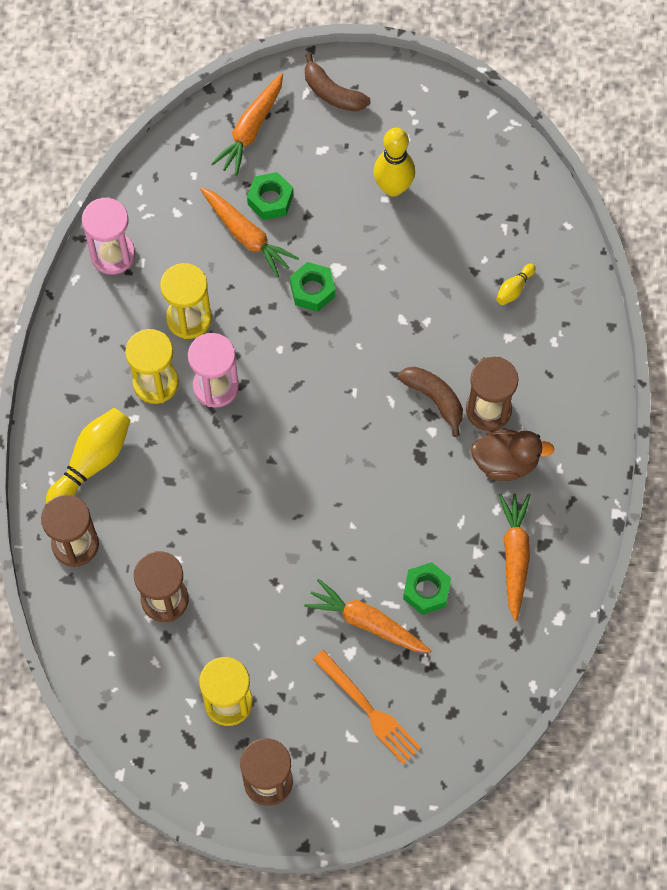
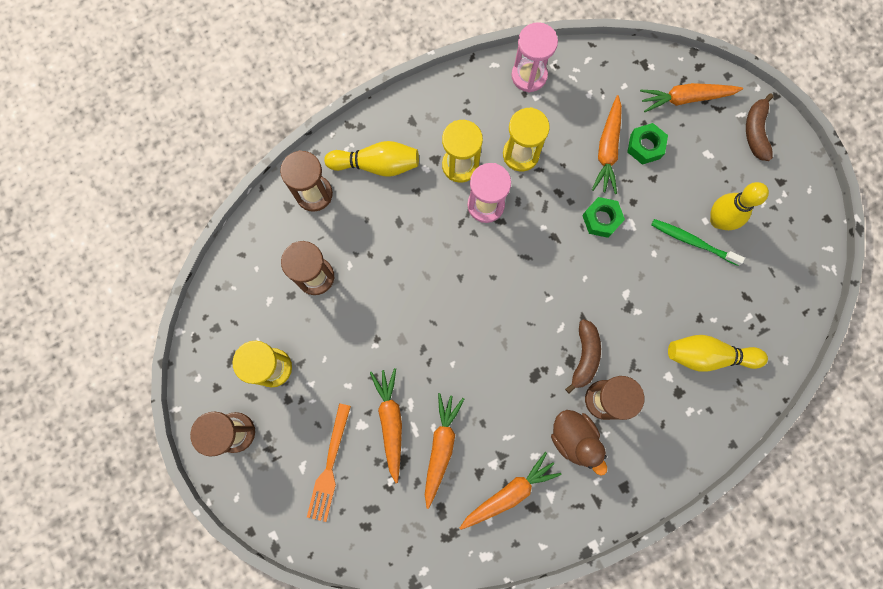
camera: 55 degrees right, 10 degrees up
green nut [403,562,451,615] -> orange carrot [425,393,464,509]
yellow bowling pin [496,264,536,305] -> yellow bowling pin [668,335,768,372], size x2.04
none -> green toothbrush [651,219,745,266]

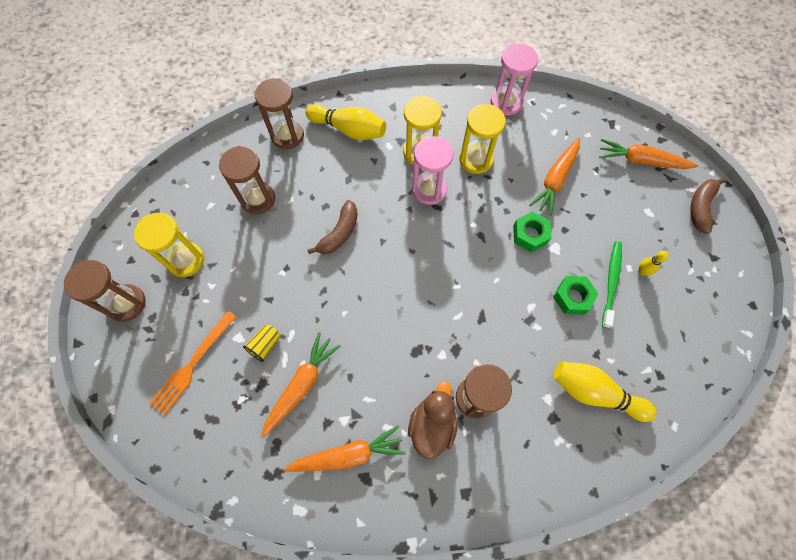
camera: 20 degrees right, 10 degrees down
orange carrot [370,368,402,483] -> yellow cup [243,324,281,362]
brown duck [551,410,607,476] -> brown duck turned 150 degrees counterclockwise [408,381,458,459]
brown banana [565,319,601,394] -> brown banana moved to [307,200,358,254]
green nut [627,123,668,165] -> green nut moved to [553,276,599,315]
green toothbrush [651,219,745,266] -> green toothbrush turned 60 degrees clockwise [602,241,622,328]
yellow bowling pin [710,182,769,230] -> yellow bowling pin [638,251,669,276], size x0.49

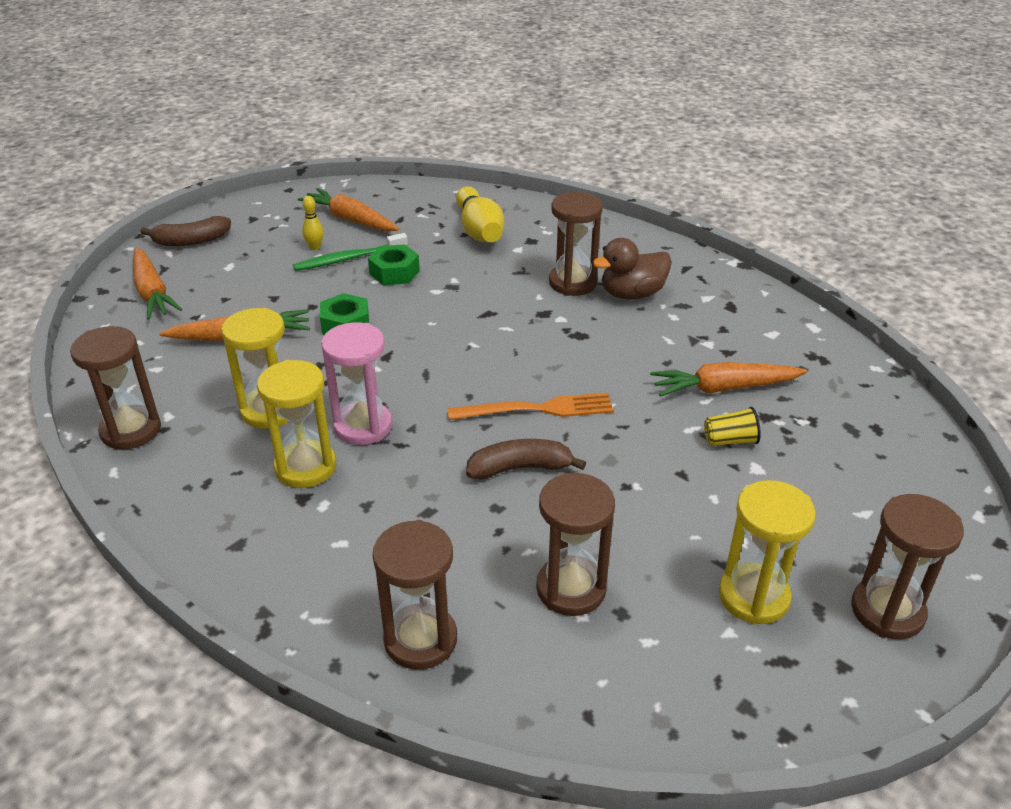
camera: 130 degrees left, 30 degrees down
orange fork [149,311,236,415] -> orange fork moved to [448,393,614,420]
orange carrot [284,425,406,472] -> orange carrot moved to [298,188,399,231]
yellow bowling pin [306,104,386,140] -> none
pink hourglass [491,44,538,115] -> brown hourglass [70,326,161,450]

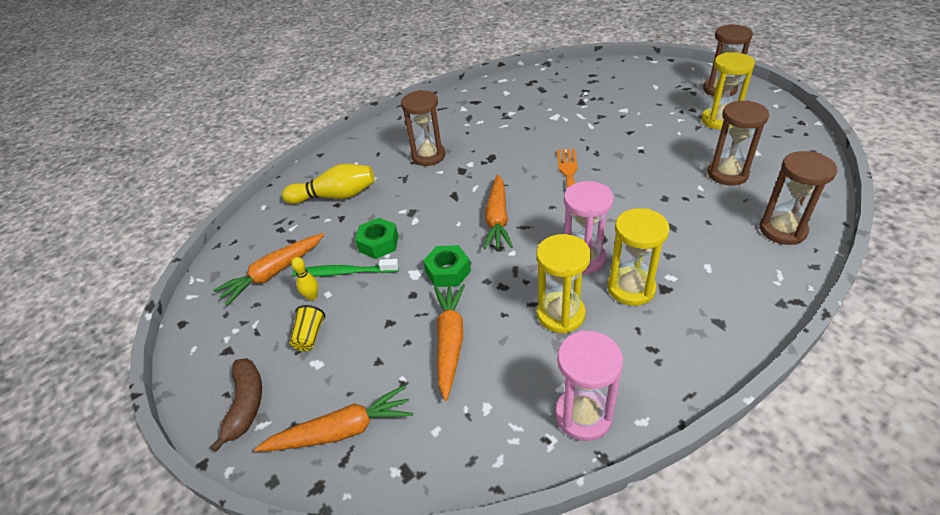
camera: 75 degrees left, 5 degrees up
brown hourglass [70,326,161,450] -> pink hourglass [555,330,623,441]
green toothbrush [293,233,408,271] -> green toothbrush turned 105 degrees clockwise [293,259,399,277]
brown banana [466,439,586,480] -> none
brown duck [592,238,672,299] -> none
orange carrot [650,362,807,397] -> orange carrot moved to [484,174,513,249]
yellow cup [704,407,761,446] -> yellow cup moved to [290,305,325,351]

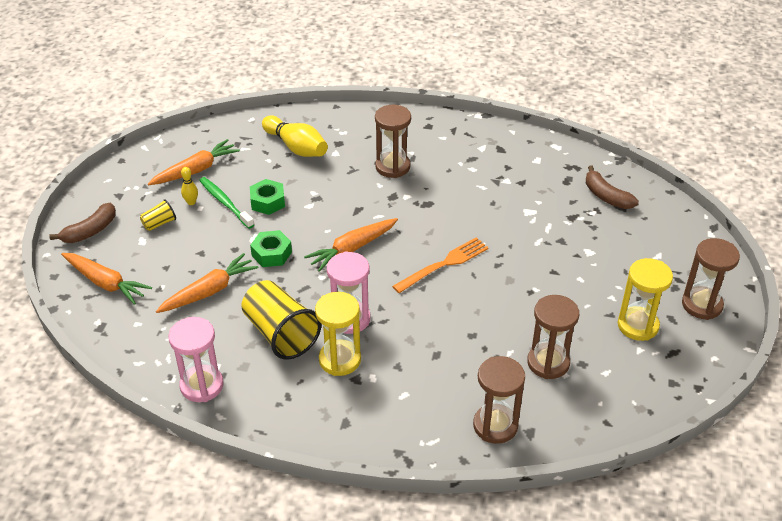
camera: 45 degrees right, 0 degrees up
orange carrot [213,233,325,306] -> orange carrot turned 135 degrees clockwise [148,139,240,185]
yellow hourglass [536,234,591,333] -> yellow cup [241,280,322,360]
none -> brown banana [586,166,639,209]

